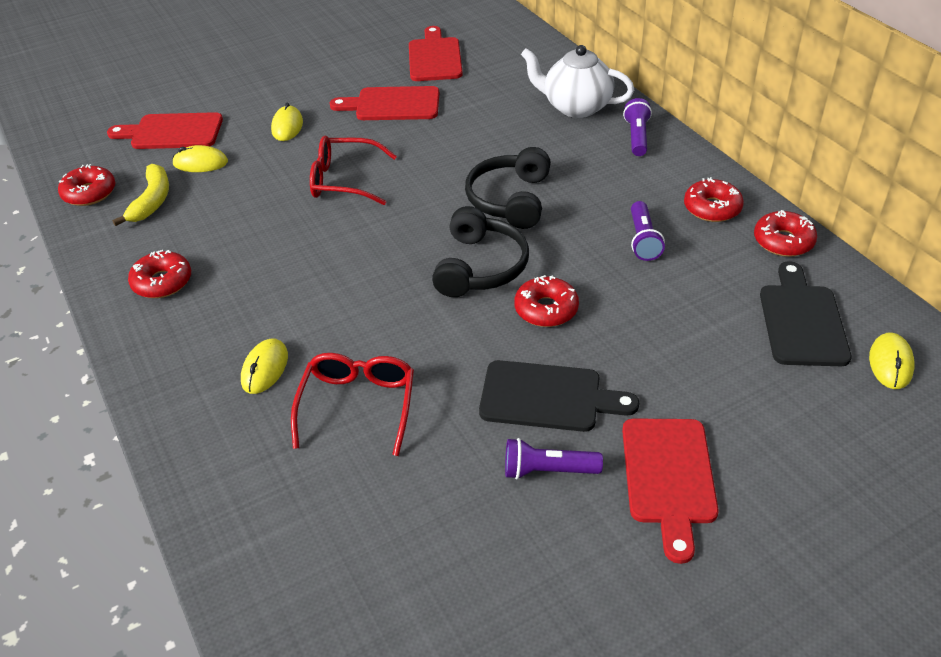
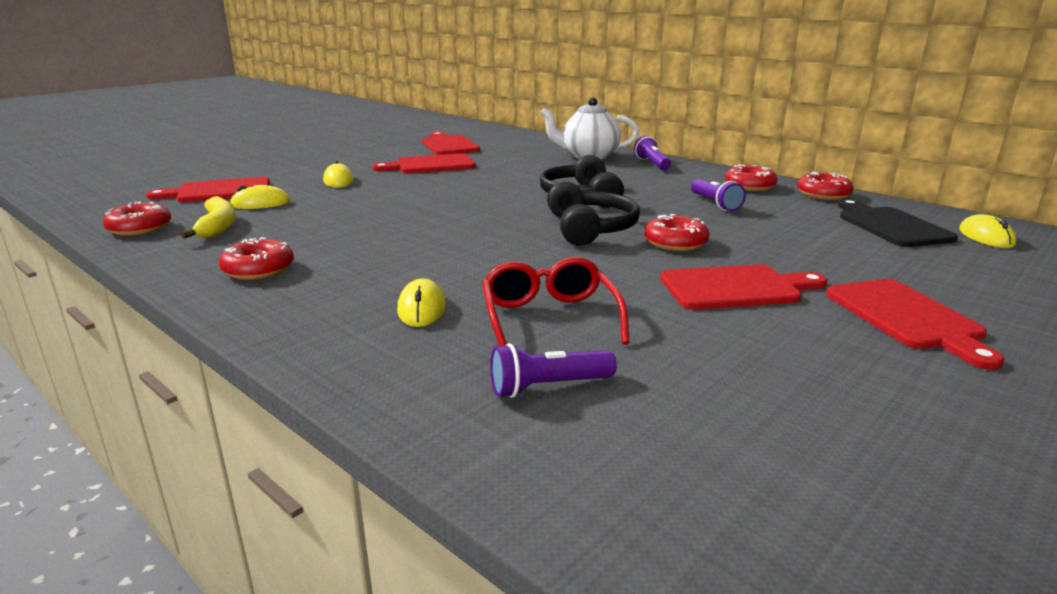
camera: 20 degrees left, 20 degrees down
red glasses [310,136,397,205] -> none
black cutting board [479,360,639,432] -> red cutting board [660,264,828,310]
purple flashlight [505,438,603,480] -> purple flashlight moved to [490,343,617,398]

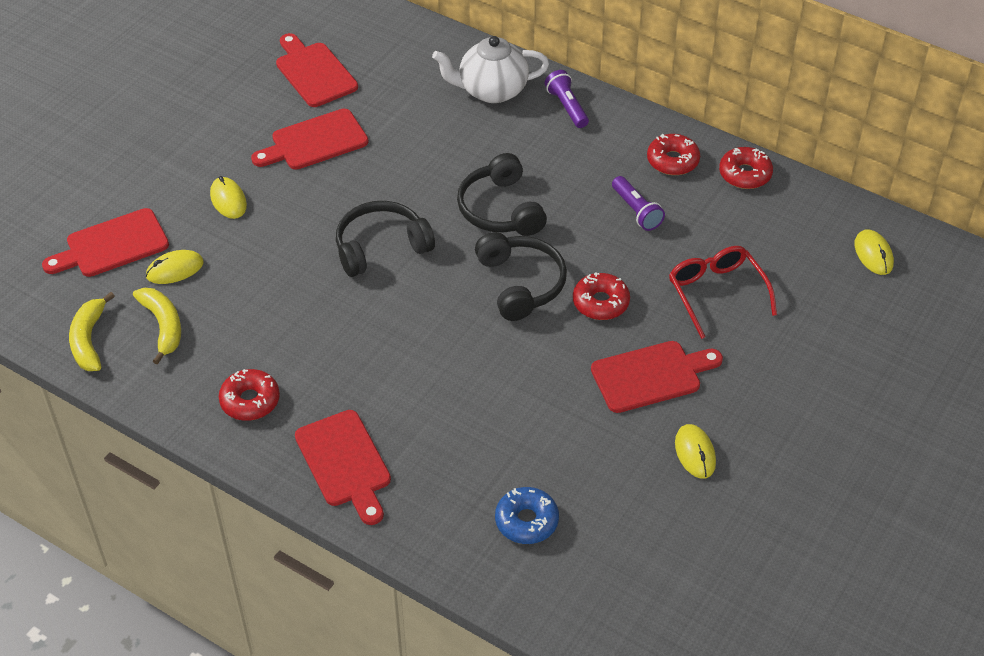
camera: 10 degrees left, 25 degrees up
red donut [103,202,171,236] -> yellow banana [69,292,115,371]
yellow mouse [397,278,446,327] -> yellow mouse moved to [675,424,716,479]
red glasses [482,257,629,346] -> red glasses moved to [669,246,777,339]
purple flashlight [490,343,617,398] -> blue donut [495,487,559,544]
red cutting board [826,279,1004,370] -> red cutting board moved to [295,410,391,525]
black cutting board [838,199,958,247] -> none
none -> black headphones [336,201,435,277]

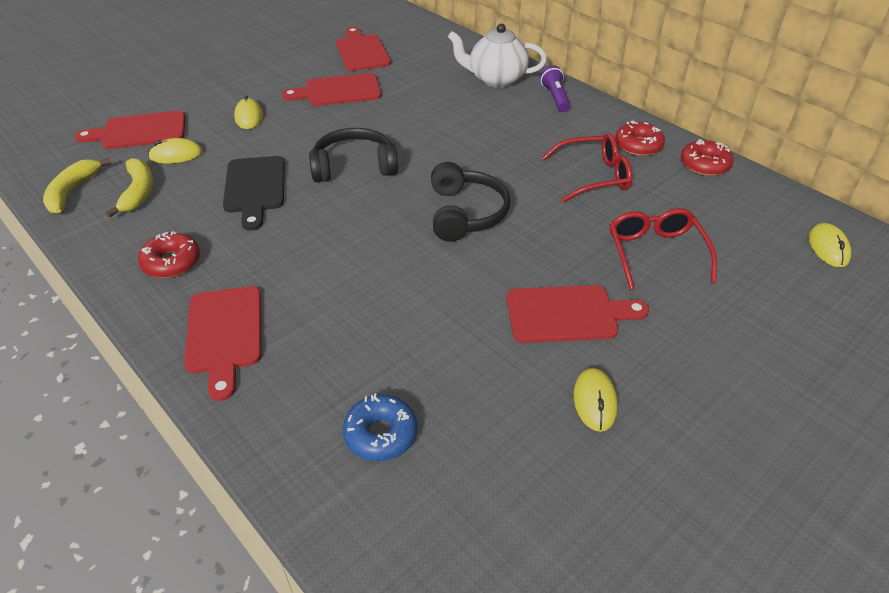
camera: 15 degrees right, 5 degrees down
black headphones [457,153,547,236] -> none
red donut [573,272,630,320] -> none
purple flashlight [612,176,665,231] -> red glasses [542,133,632,202]
none -> black cutting board [223,156,285,231]

